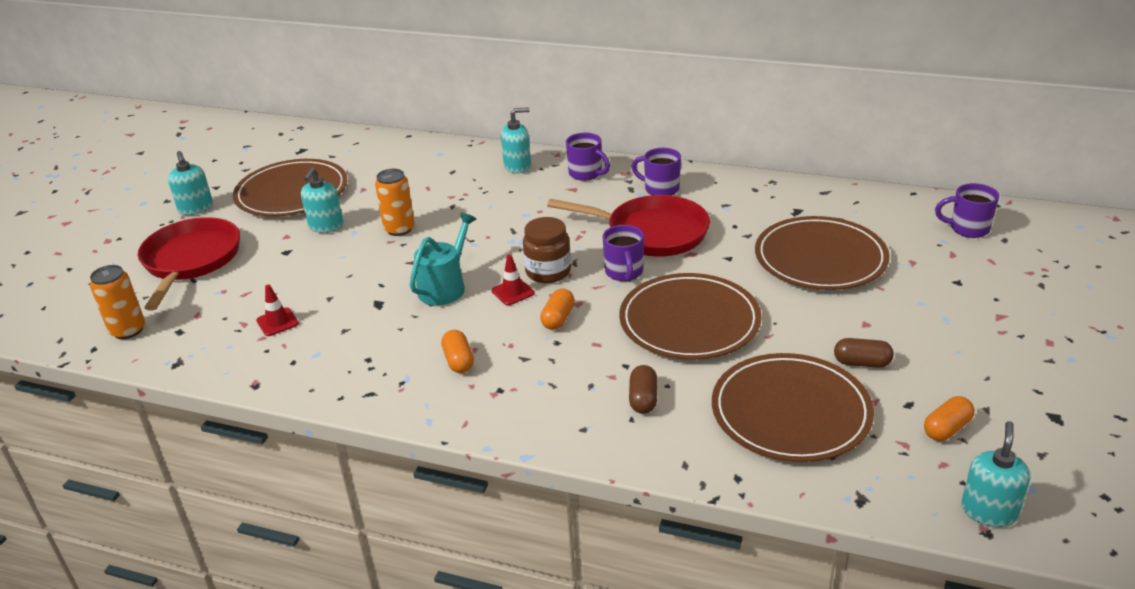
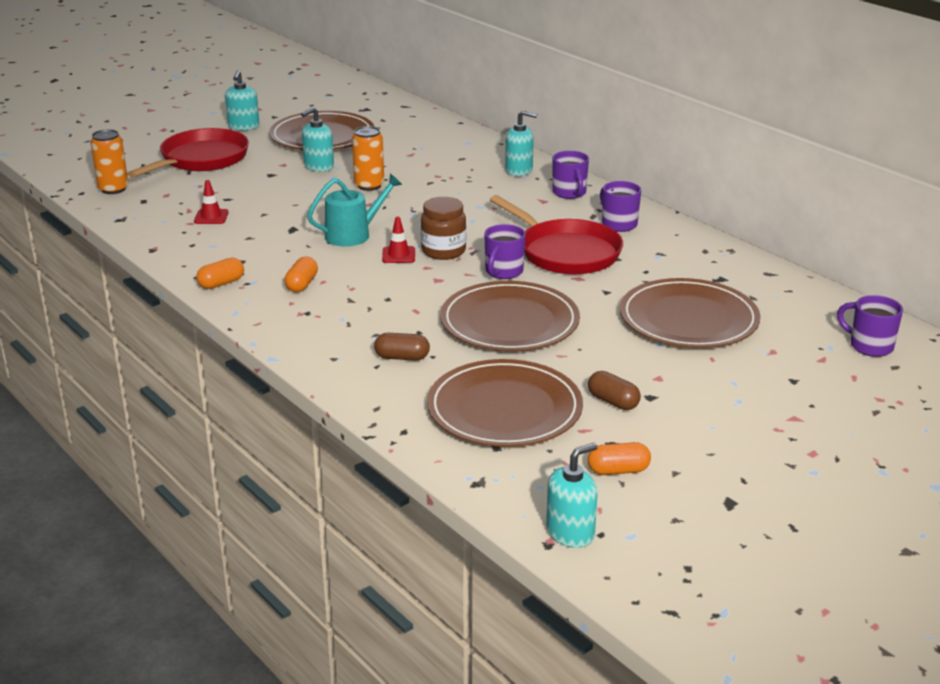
camera: 30 degrees right, 5 degrees down
orange capsule [540,289,575,330] -> orange capsule moved to [196,258,244,289]
brown capsule [629,365,657,414] -> brown capsule turned 60 degrees clockwise [374,333,430,361]

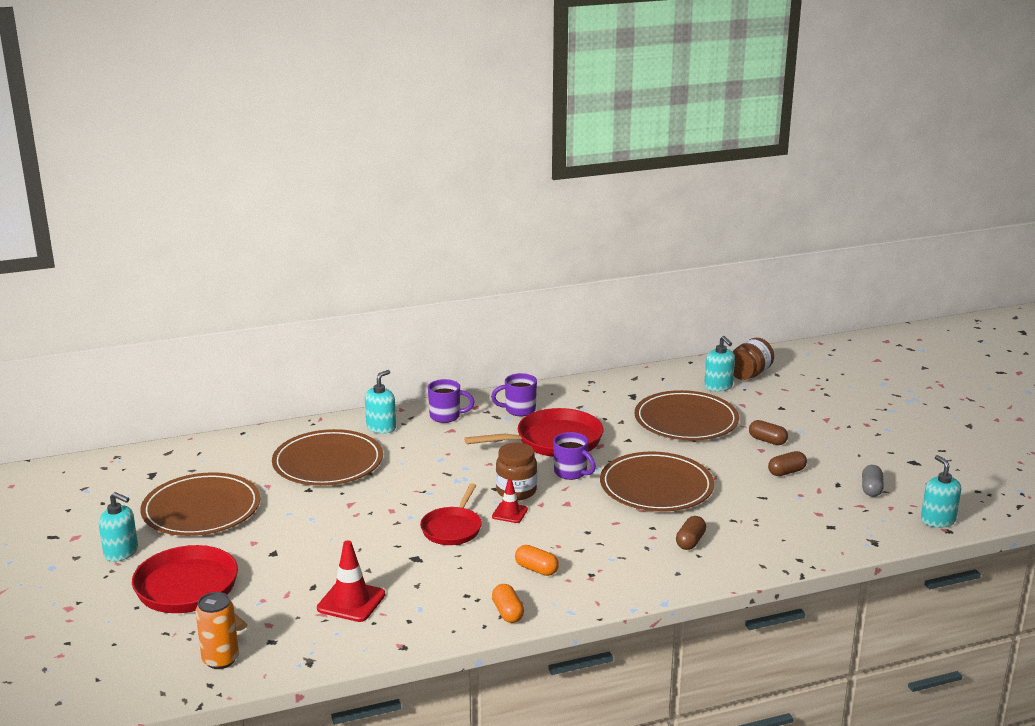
camera: 70 degrees left, 5 degrees down
red traffic cone [194,180,229,224] -> red traffic cone [317,540,385,622], size x1.63
turquoise soap dispenser [301,107,334,172] -> turquoise soap dispenser moved to [704,336,735,391]
turquoise watering can [307,173,402,246] -> red pan [420,483,482,545]
orange can [352,126,384,191] -> none
brown plate [427,359,583,447] -> brown plate moved to [272,429,383,486]
orange capsule [588,442,651,475] -> grey capsule [862,465,884,497]
purple mug [837,295,903,357] -> brown jar [733,338,774,380]
none -> brown capsule [749,420,788,445]

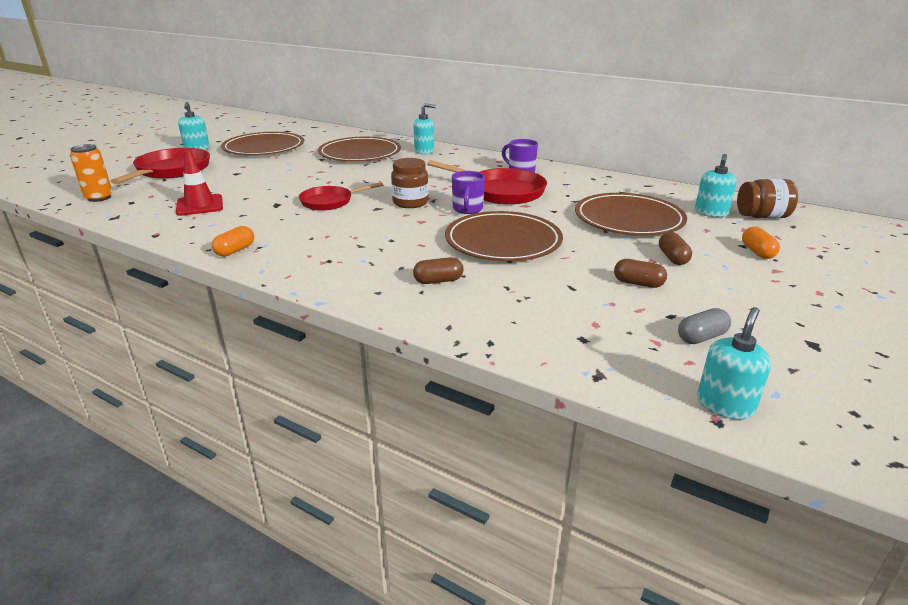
camera: 50 degrees right, 5 degrees up
purple mug [428,379,474,423] -> none
red traffic cone [492,479,528,523] -> none
orange capsule [515,545,559,576] -> orange capsule moved to [742,227,780,259]

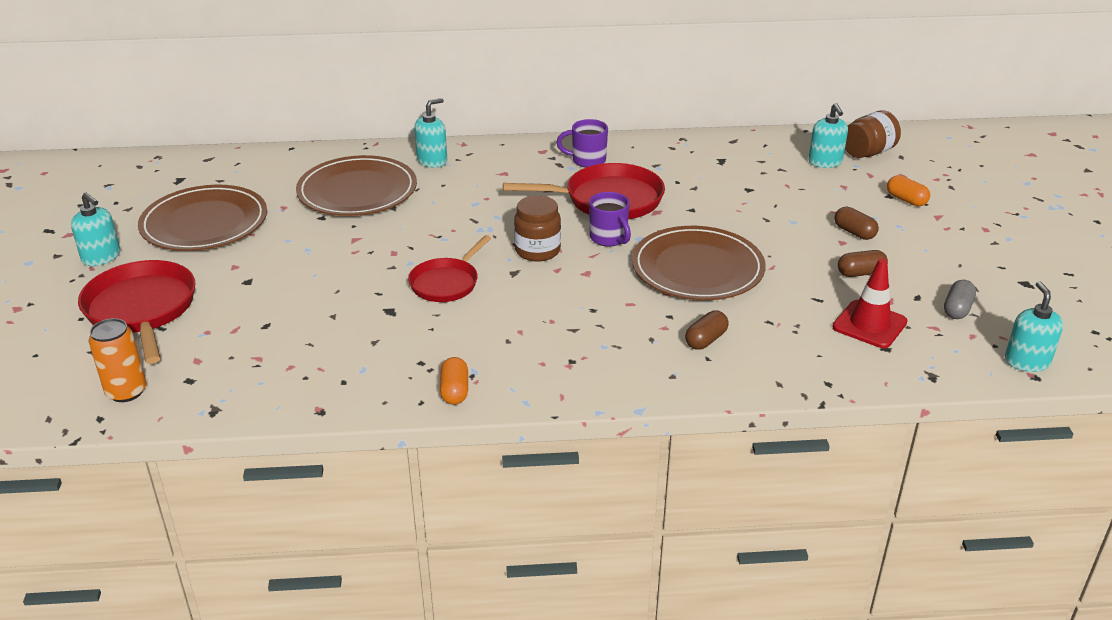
camera: 35 degrees left, 5 degrees up
red traffic cone [176,150,223,216] -> red traffic cone moved to [832,258,908,348]
brown plate [575,193,687,236] -> none

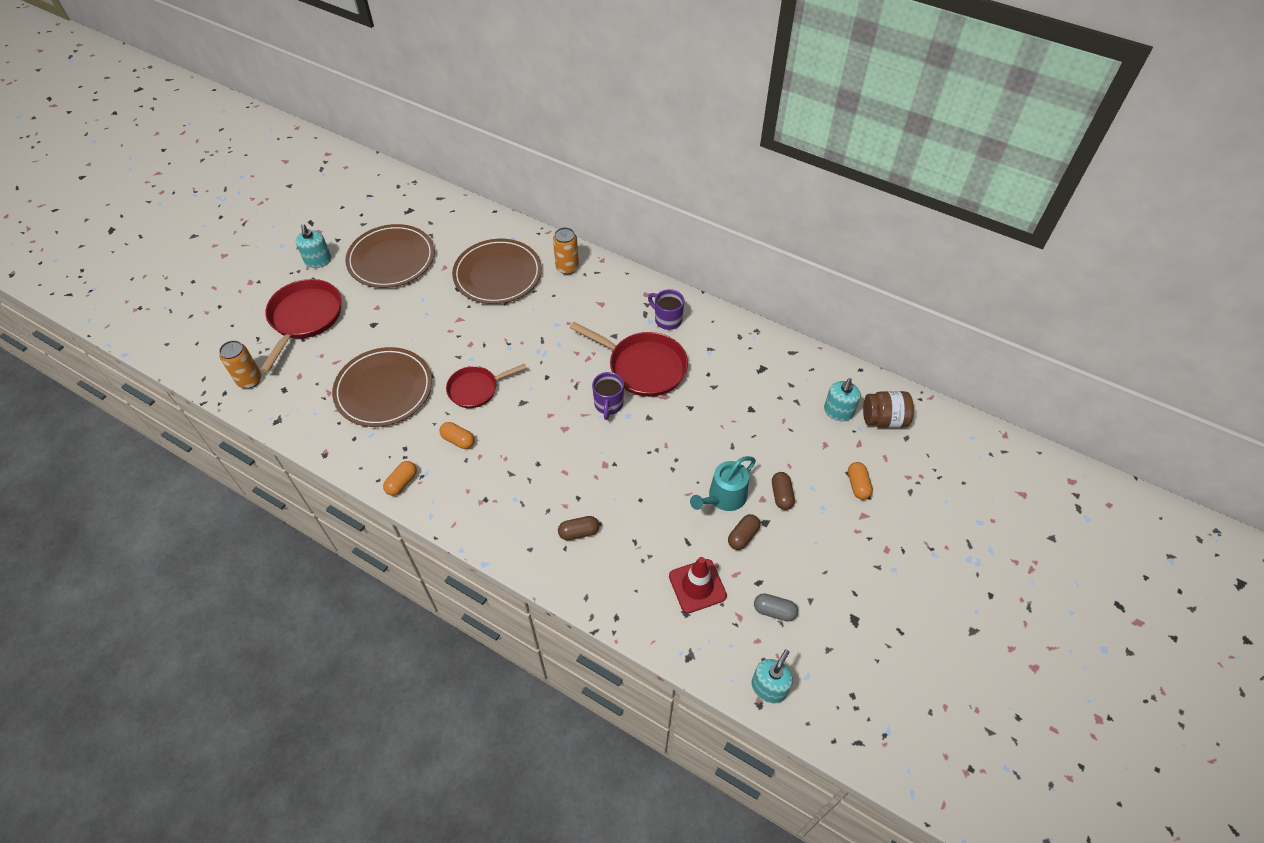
camera: 35 degrees right, 20 degrees up
turquoise soap dispenser [414,98,447,168] -> orange can [553,227,579,275]
brown jar [514,195,561,262] -> none
brown plate [632,226,766,300] -> brown plate moved to [332,347,432,427]
brown capsule [838,250,888,277] -> brown capsule turned 75 degrees counterclockwise [728,514,760,550]
grey capsule [944,280,976,319] -> grey capsule turned 45 degrees clockwise [754,593,798,622]
none -> orange capsule [439,422,475,449]
none -> turquoise watering can [690,456,756,511]

